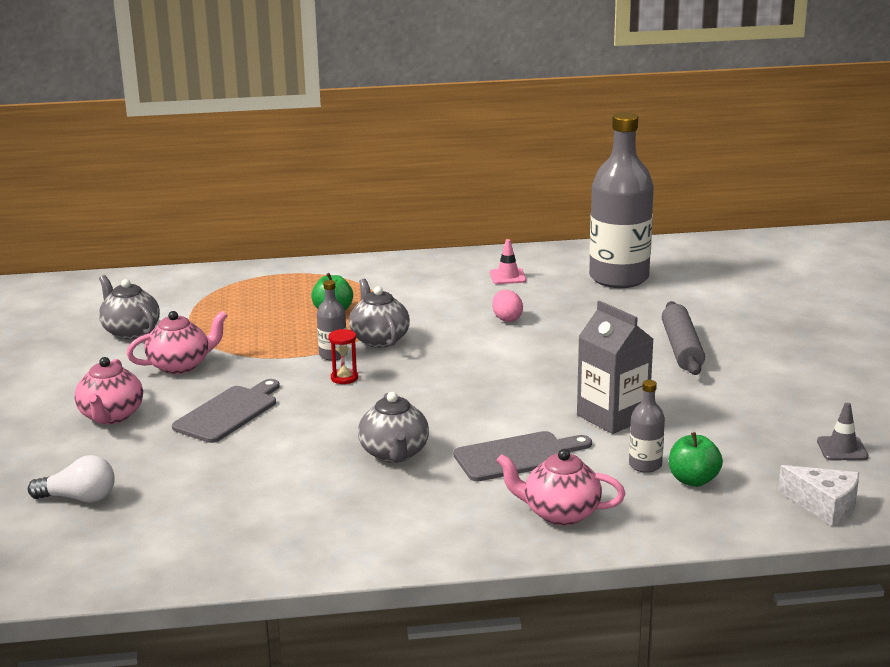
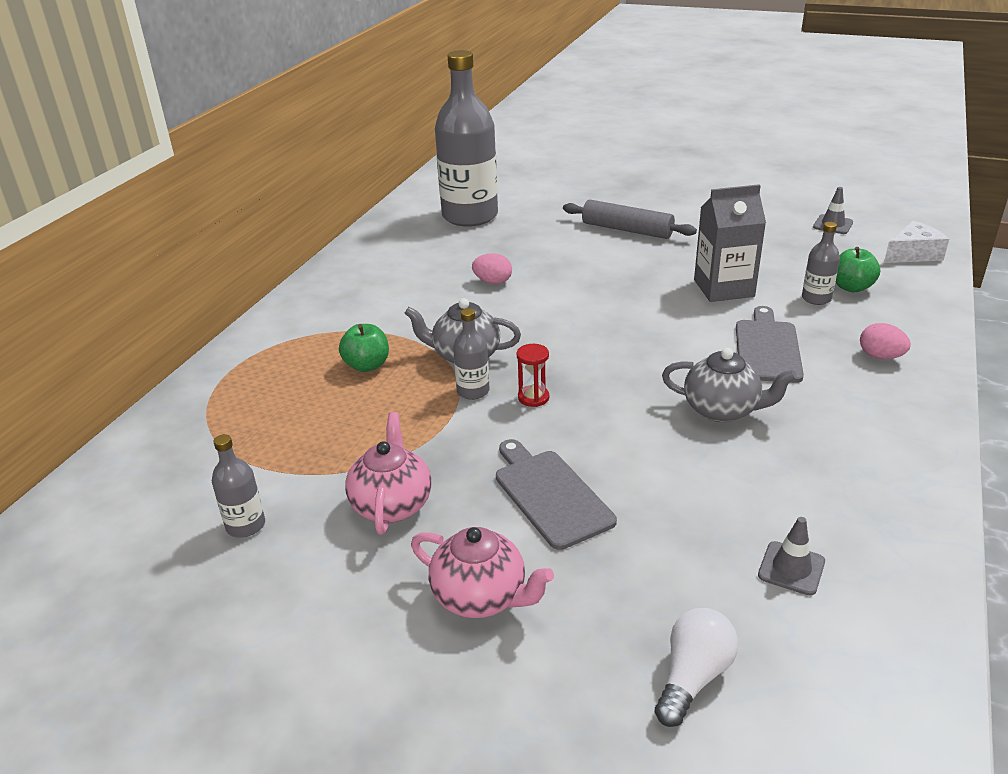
camera: 60 degrees left, 10 degrees up
grey teapot [99,275,160,339] -> grey bottle [212,434,265,538]
pink traffic cone [490,239,526,284] -> none
pink teapot [497,449,625,526] -> pink egg [860,323,911,359]
none -> grey traffic cone [758,517,825,596]

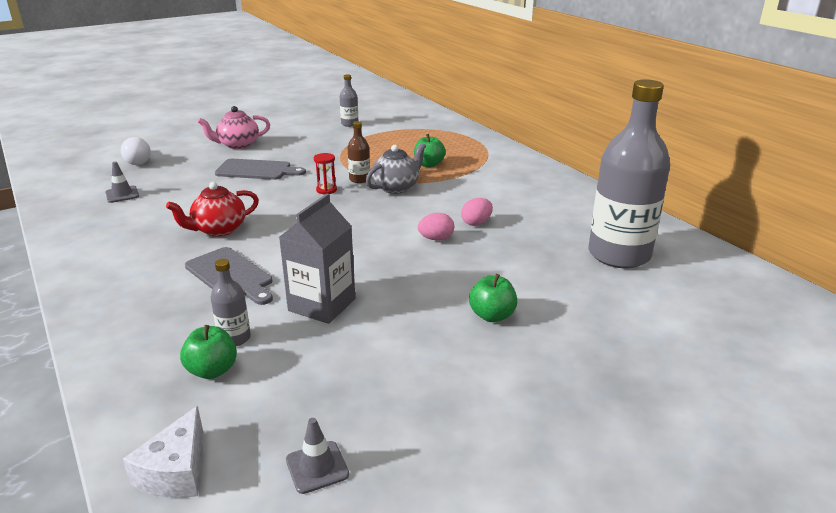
camera: 125 degrees right, 5 degrees down
pink teapot [345,412,431,535] -> none
grey bottle [453,308,490,400] -> brown bottle [347,121,370,183]
grey rolling pin [563,200,697,239] -> green apple [469,274,517,322]
grey teapot [662,348,797,422] -> red teapot [166,182,259,237]
pink egg [860,323,911,359] -> pink egg moved to [418,213,454,241]

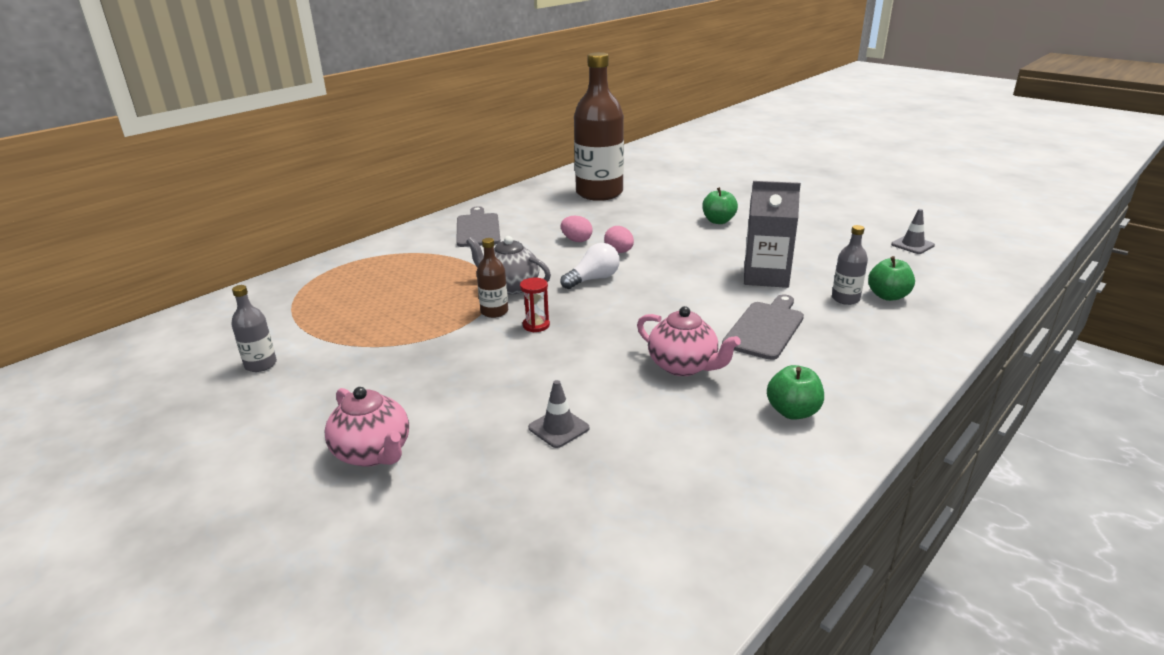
camera: 105 degrees left, 0 degrees up
grey traffic cone [105,162,139,203] -> grey traffic cone moved to [528,380,590,448]
white light bulb [121,137,151,165] -> white light bulb moved to [561,243,620,289]
white cheese [123,406,203,498] -> none
red teapot [166,182,259,237] -> pink teapot [637,306,741,376]
grey cutting board [215,159,306,180] -> grey cutting board moved to [456,206,501,247]
green apple [414,134,446,167] -> green apple moved to [767,365,824,420]
grey bottle [589,79,670,268] -> brown bottle [574,52,624,201]

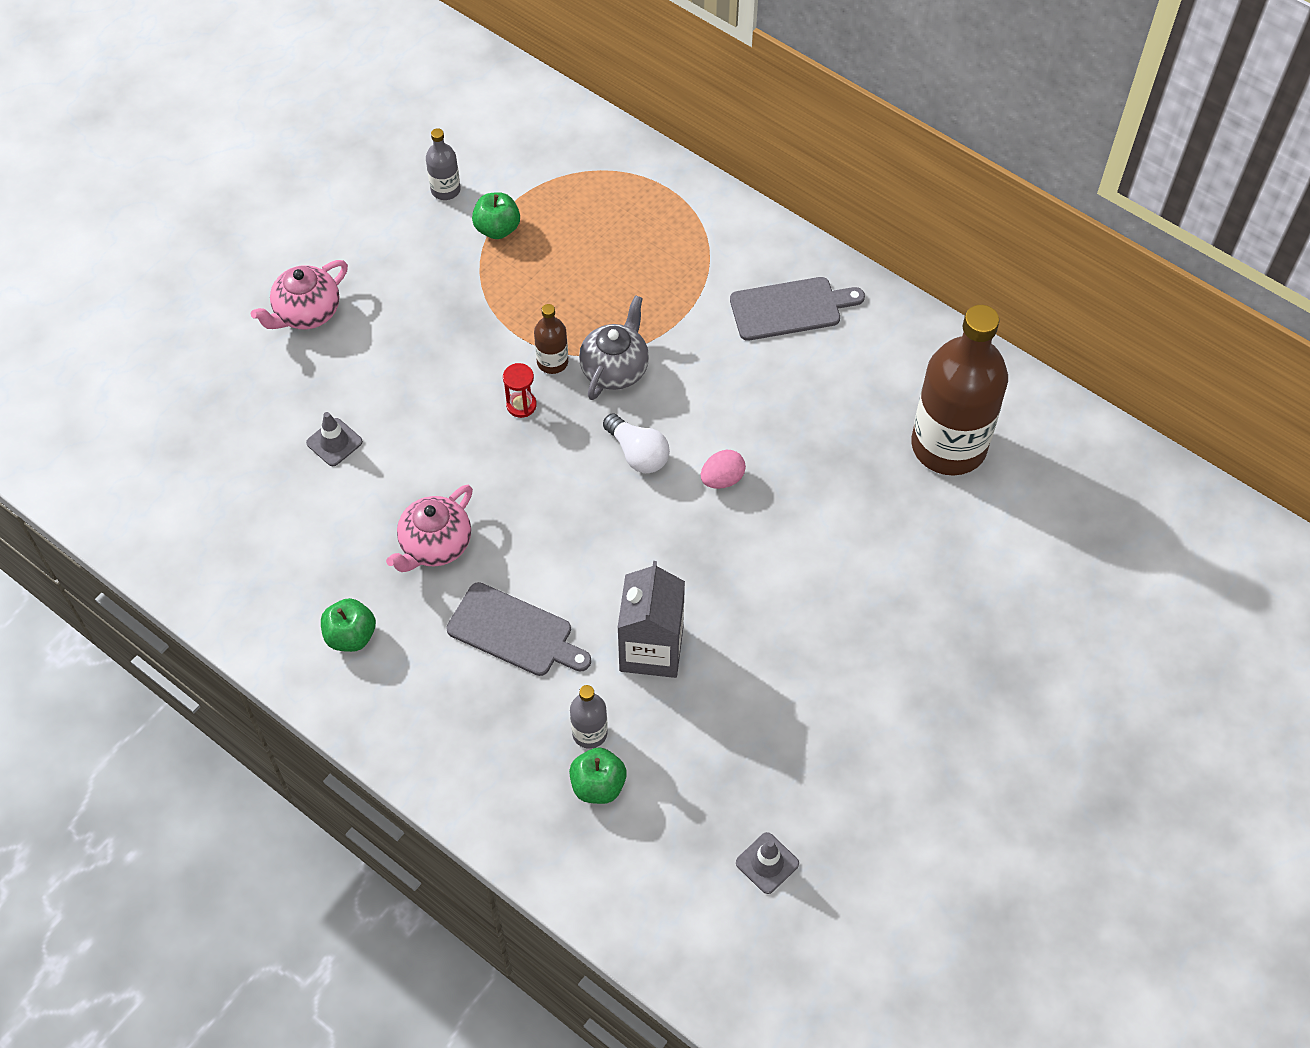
camera: 85 degrees right, 30 degrees up
pink egg [561,216,593,242] -> none
green apple [702,187,738,224] -> green apple moved to [472,192,520,239]

